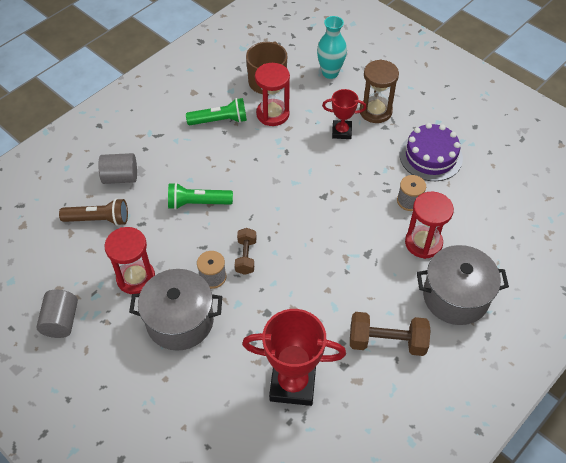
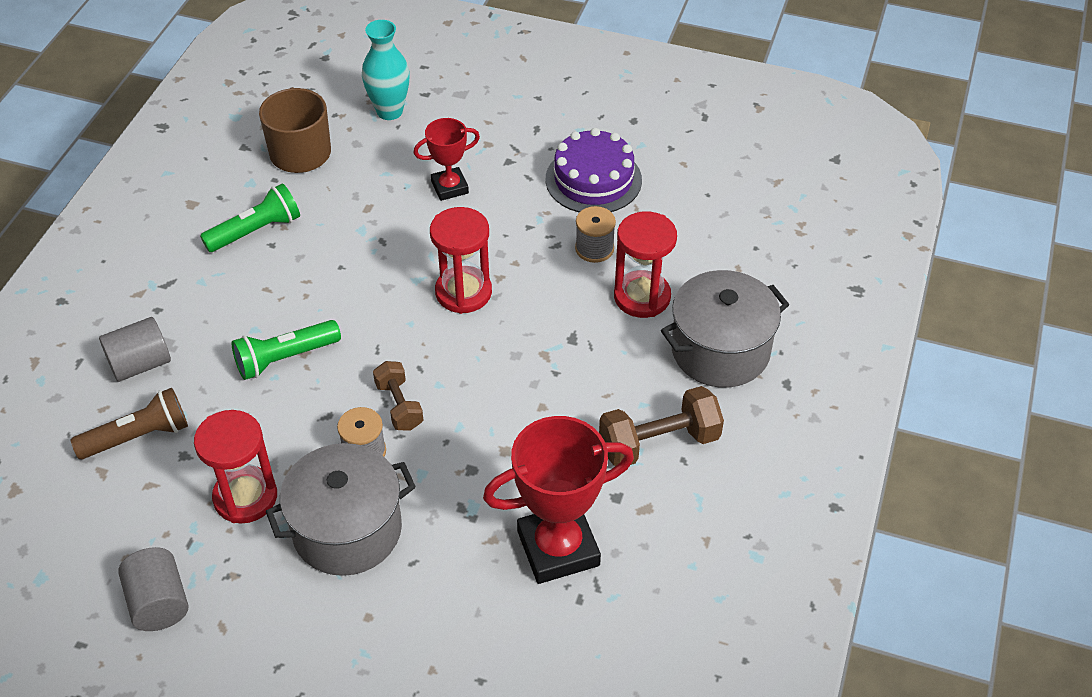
camera: 25 degrees left, 5 degrees down
red hourglass [255,63,290,126] -> red hourglass moved to [430,207,492,314]
brown hourglass [359,59,399,123] -> none

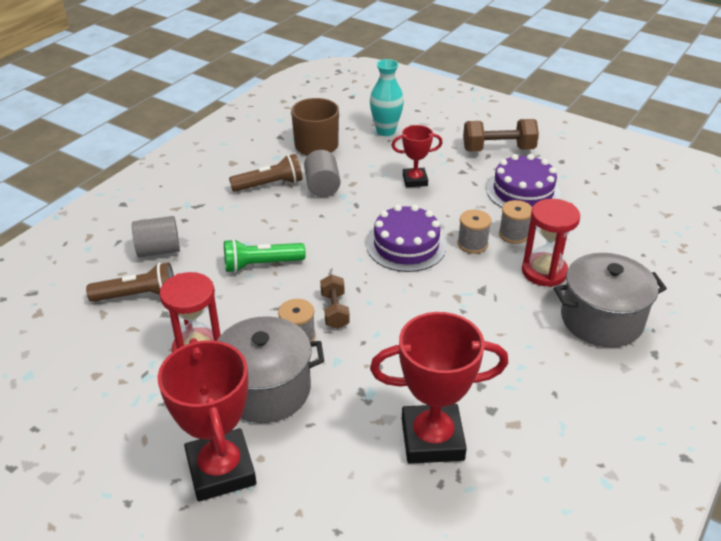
camera: 15 degrees right, 10 degrees down
grey cylinder [118,547,188,631] -> grey cylinder moved to [304,150,341,197]
green flashlight [200,183,300,252] -> brown flashlight [229,154,303,192]
red hourglass [430,207,492,314] -> purple cake [367,205,446,272]
brown dumbbell [599,386,724,466] -> brown dumbbell moved to [463,119,539,152]
none -> red trophy [158,338,256,502]
none -> grey spool [457,210,492,254]

